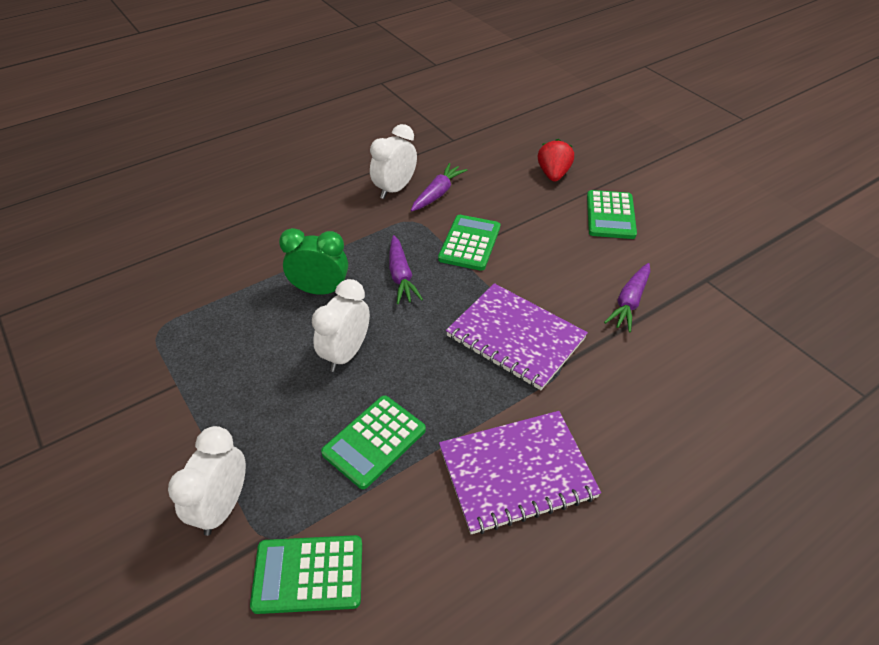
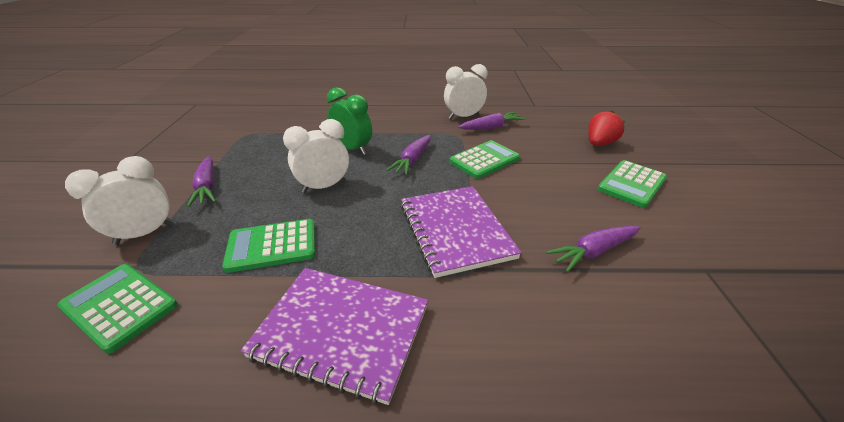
camera: 35 degrees right, 10 degrees down
none -> purple carrot [187,156,216,207]

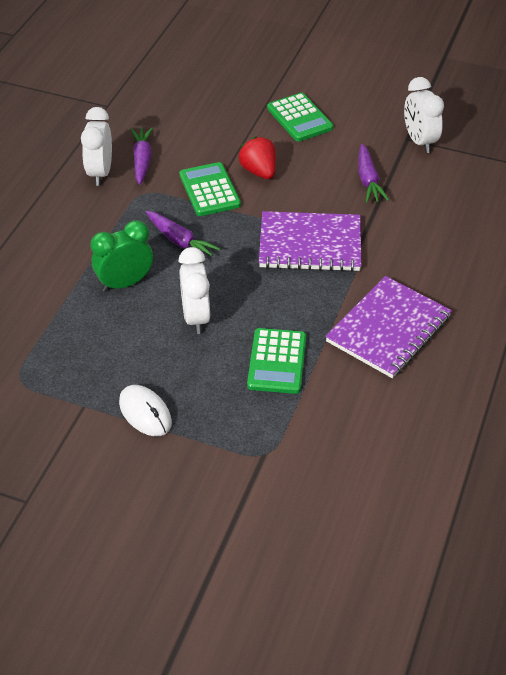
camera: 70 degrees left, 10 degrees up
green calculator [58,264,178,354] -> none
white clock [65,156,174,245] -> white clock moved to [404,77,444,153]
purple carrot [187,156,216,207] -> white mouse [119,385,172,436]
red strawberry [588,110,625,146] -> red strawberry moved to [238,136,276,179]

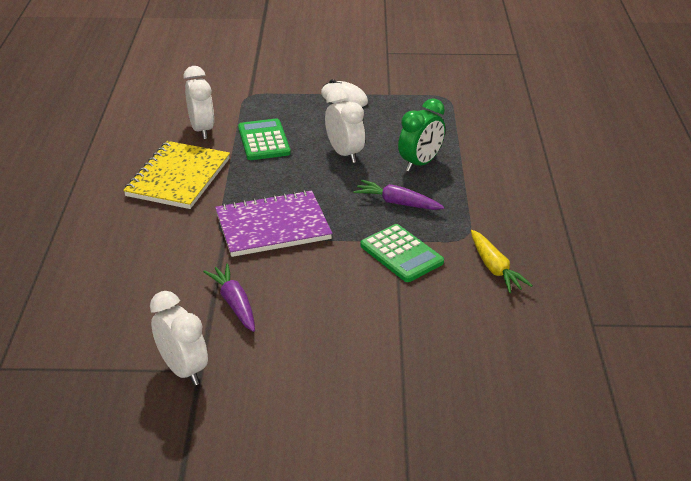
camera: 160 degrees right, 10 degrees down
white clock [81,107,112,186] -> white clock moved to [183,66,214,139]
purple carrot [131,127,153,185] -> yellow carrot [471,230,533,293]
red strawberry [238,136,276,179] -> none
green calculator [267,93,333,142] -> none
purple notebook [325,276,452,378] -> yellow notebook [123,141,230,209]

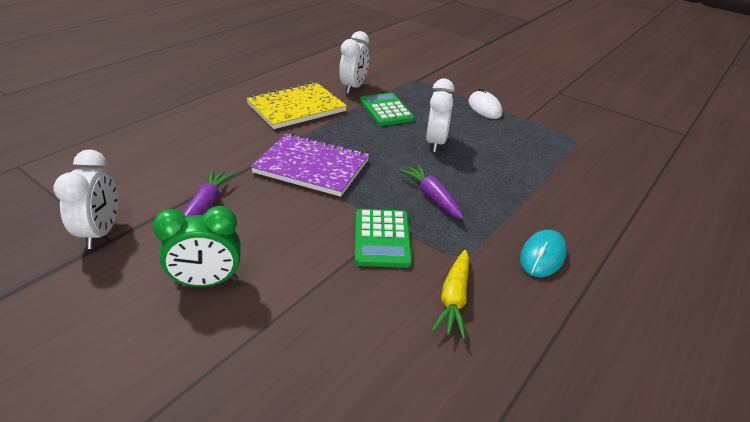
camera: 35 degrees right, 0 degrees up
green calculator [238,118,291,160] -> green calculator turned 45 degrees counterclockwise [360,93,415,126]
green clock [398,98,445,172] -> green clock moved to [153,206,241,287]
none -> turquoise mouse [520,230,567,277]

